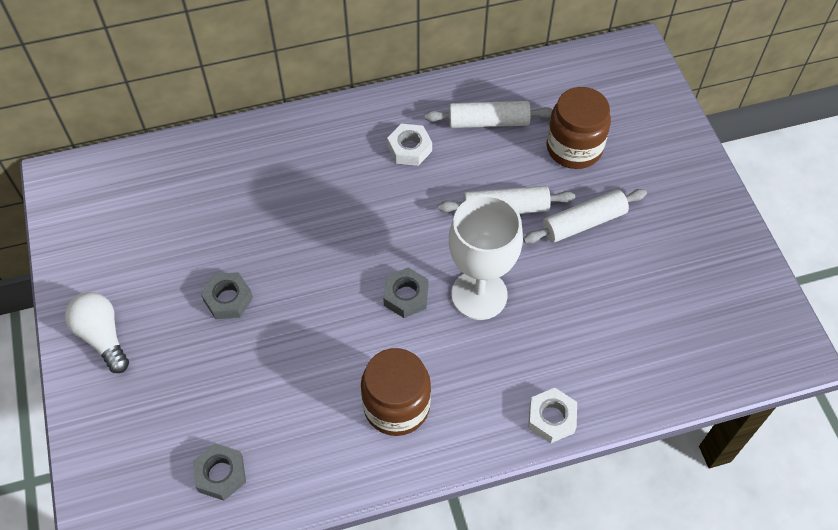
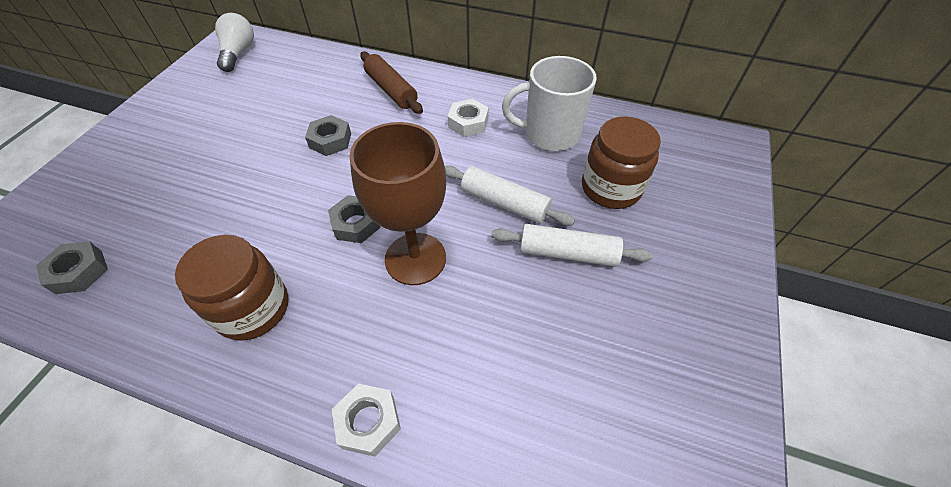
camera: 35 degrees right, 5 degrees down
white light bulb [65,292,129,373] -> white light bulb moved to [215,13,254,72]
grey nut [201,272,253,319] -> grey nut moved to [305,115,351,156]
white rolling pin [424,101,553,128] -> white mug [502,56,597,151]
white goblet [449,195,523,320] -> brown goblet [350,122,446,285]
none -> brown rolling pin [360,52,423,114]

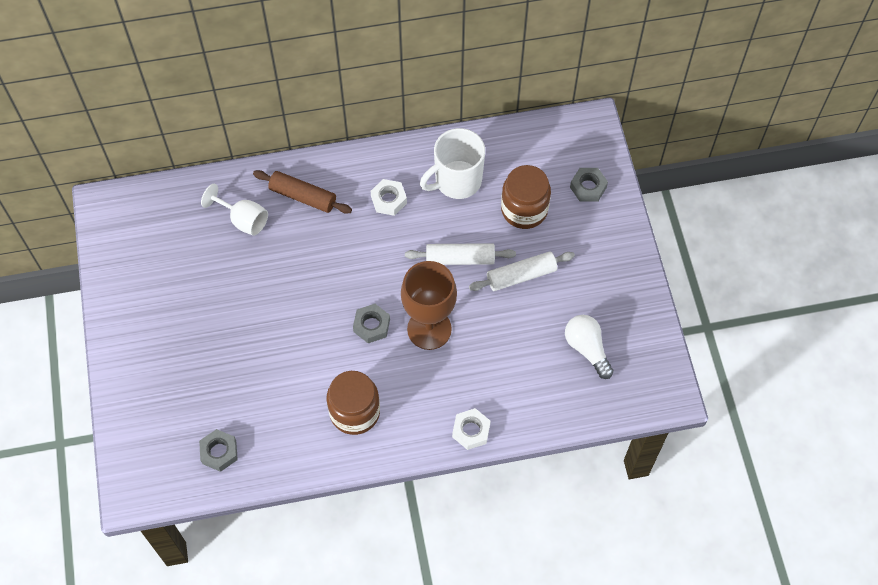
camera: 30 degrees left, 10 degrees up
white light bulb [215,13,254,72] -> white light bulb moved to [565,315,614,379]
grey nut [305,115,351,156] -> grey nut moved to [570,168,608,202]
none -> white goblet [201,184,268,236]

